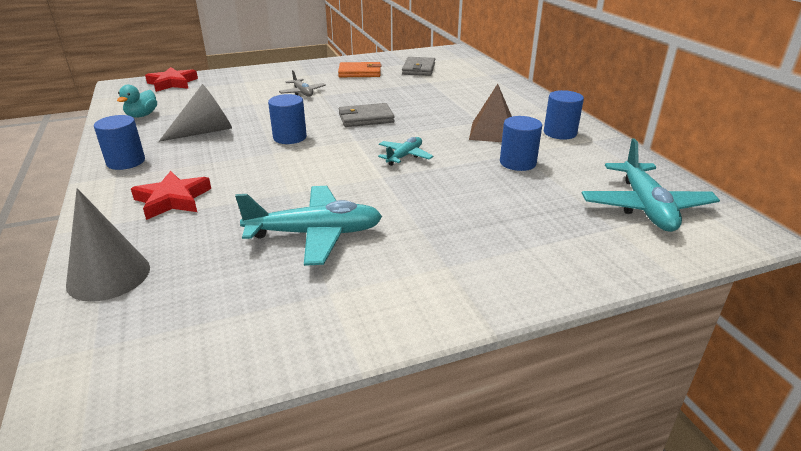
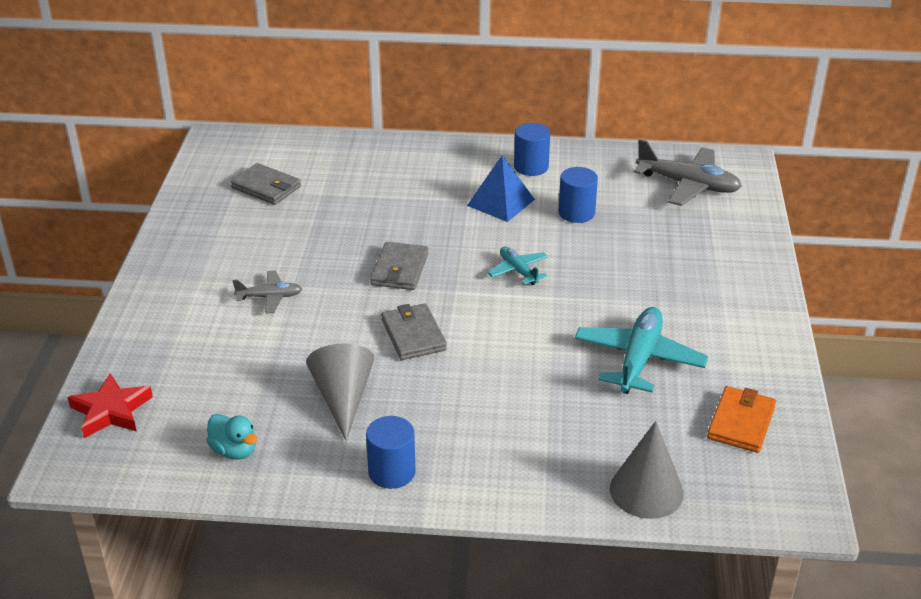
camera: 65 degrees left, 5 degrees up
red star [131,171,211,220] -> none
blue cylinder [268,94,307,144] -> grey wallet [381,303,447,360]
orange wallet [338,62,381,77] -> orange wallet moved to [707,386,776,453]
brown pyramid [469,84,512,142] -> blue pyramid [467,155,535,222]
turquoise plane [582,139,720,232] -> grey plane [634,139,742,206]

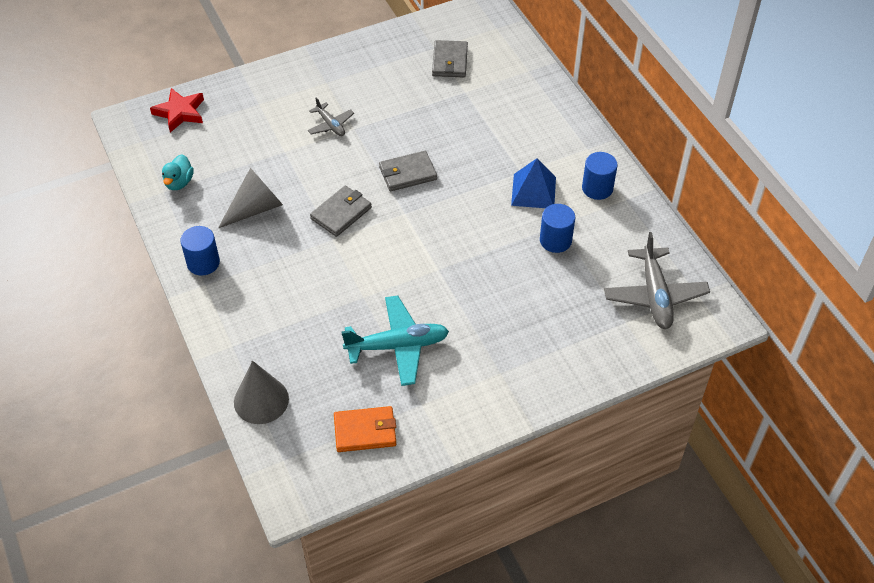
camera: 60 degrees right, 15 degrees up
turquoise plane [488,246,548,285] -> none

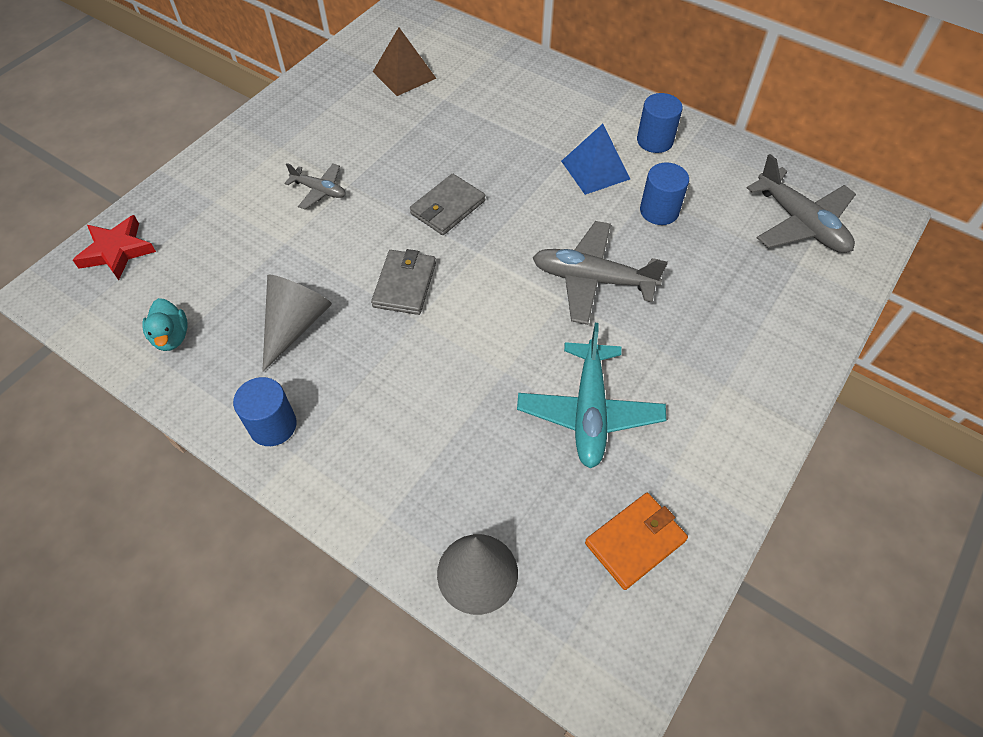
camera: 30 degrees left, 5 degrees up
turquoise plane [341,296,449,386] -> turquoise plane turned 135 degrees clockwise [517,323,666,469]
grey wallet [432,40,468,77] -> brown pyramid [373,27,437,96]
none -> grey plane [532,221,668,325]

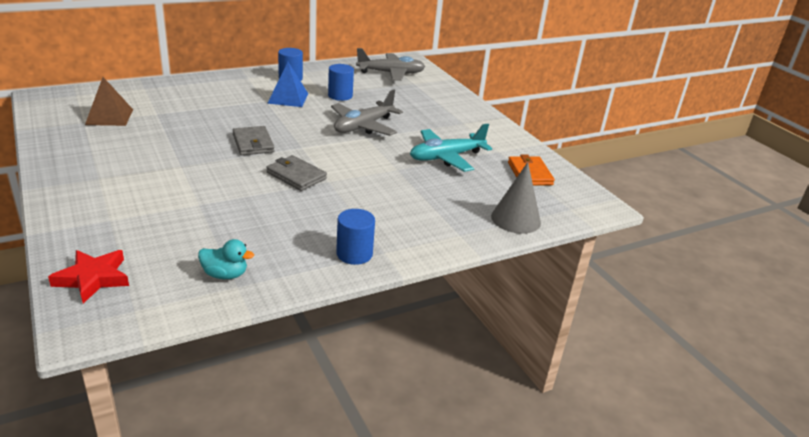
camera: 65 degrees left, 25 degrees down
grey cone [262,275,332,372] -> none
grey plane [284,163,346,210] -> none
turquoise plane [517,323,666,469] -> turquoise plane turned 120 degrees clockwise [410,124,492,172]

